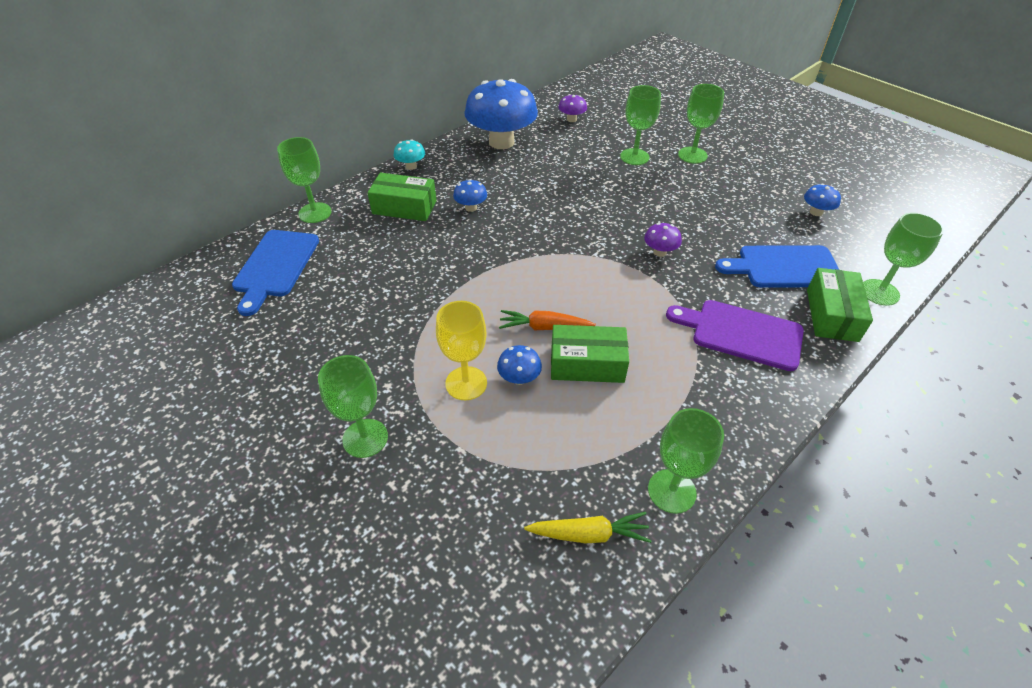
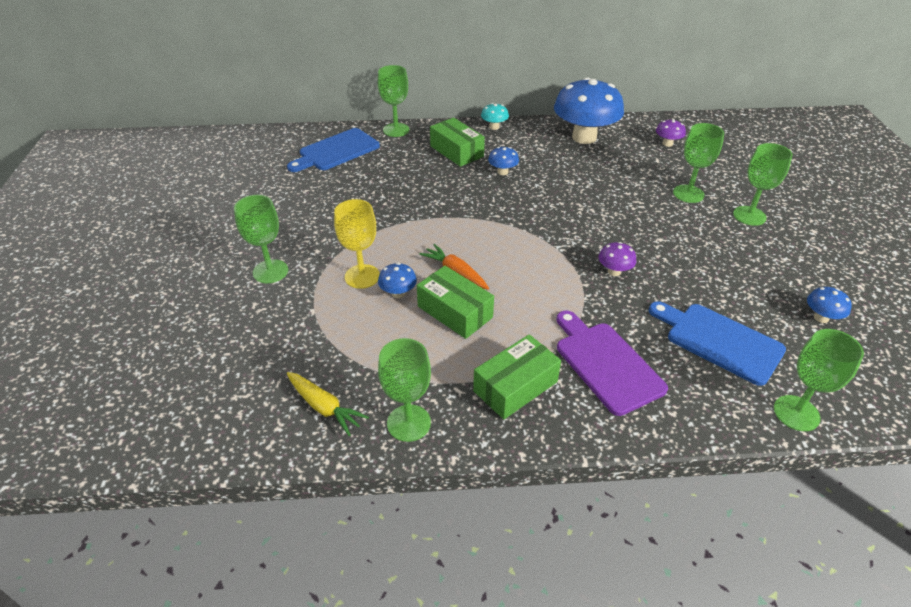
camera: 40 degrees right, 5 degrees down
green box [807,268,873,342] -> green box moved to [473,334,561,419]

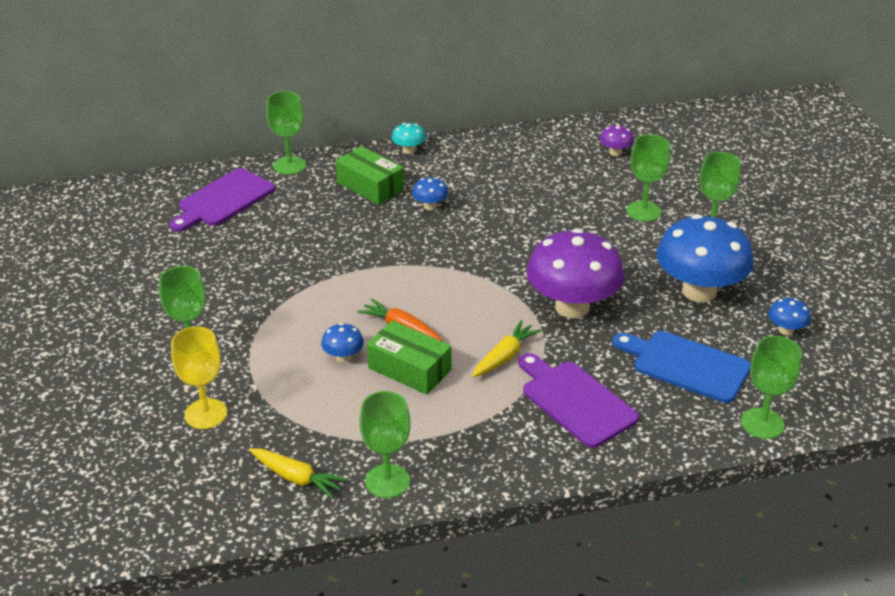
camera: 10 degrees left, 5 degrees down
blue cutting board [287,128,380,172] -> purple cutting board [170,168,275,232]
yellow goblet [334,199,380,289] -> yellow goblet moved to [171,326,227,429]
green box [473,334,561,419] -> none
blue mushroom [554,78,624,144] -> blue mushroom moved to [657,214,754,302]
purple mushroom [598,242,637,276] -> purple mushroom [526,228,624,318], size x2.38
none -> yellow carrot [472,320,541,377]

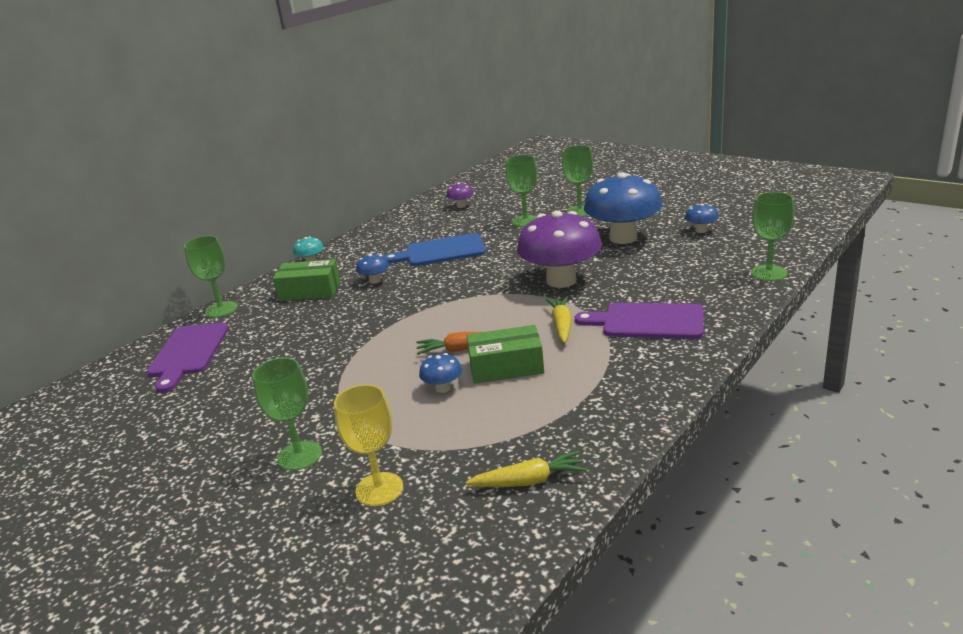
camera: 35 degrees left, 10 degrees down
green goblet [360,391,411,498] -> none
blue cutting board [612,331,751,403] -> blue cutting board moved to [384,233,486,266]

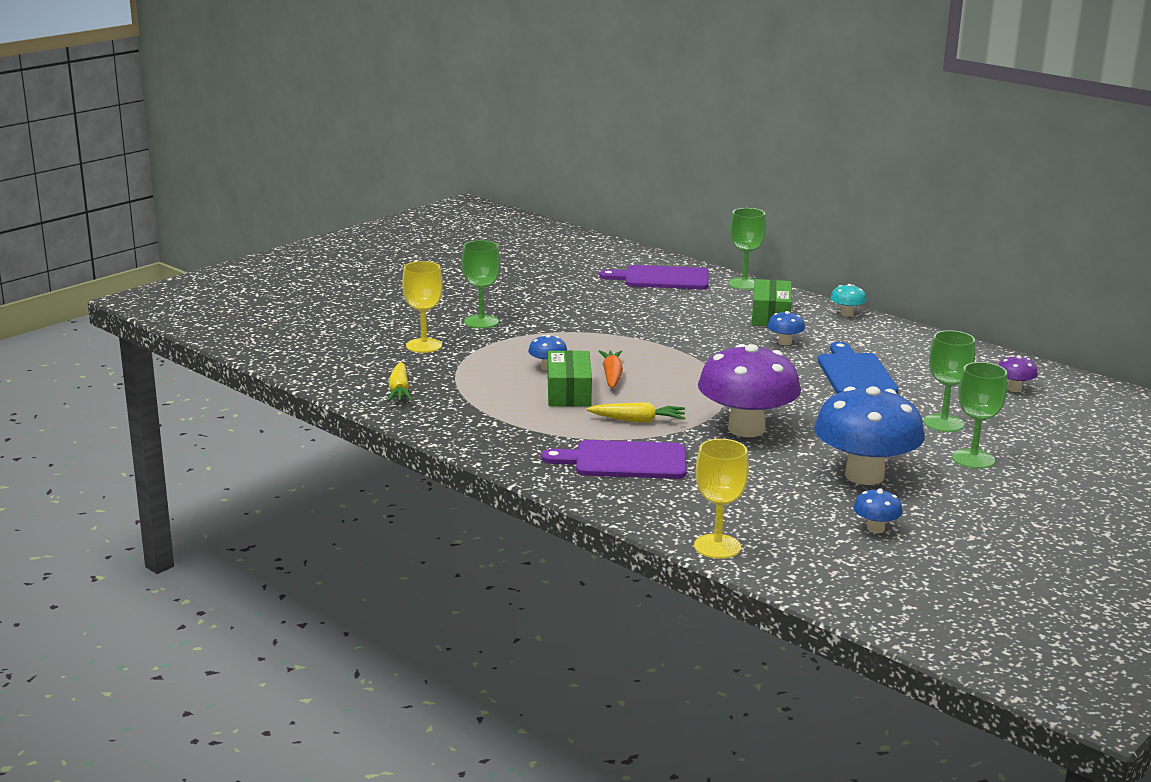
camera: 90 degrees right, 5 degrees down
purple cutting board [575,303,704,339] -> purple cutting board turned 105 degrees counterclockwise [541,440,686,479]
green goblet [751,192,795,281] -> yellow goblet [694,439,749,559]

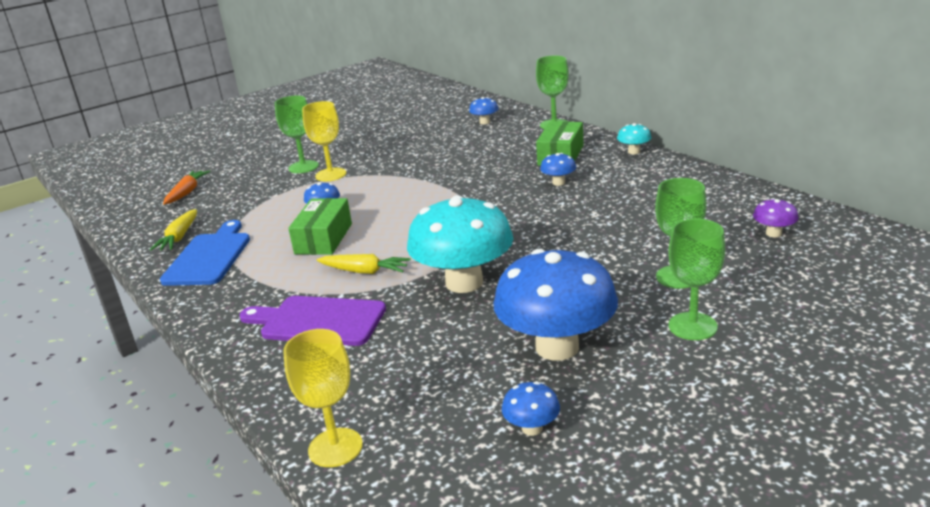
camera: 15 degrees right, 5 degrees up
yellow goblet [402,261,443,353] -> yellow goblet moved to [302,101,346,181]
purple cutting board [599,265,709,289] -> blue mushroom [469,97,499,124]
orange carrot [599,350,623,388] -> orange carrot moved to [163,170,210,204]
purple mushroom [698,344,801,437] -> turquoise mushroom [407,195,513,293]
blue cutting board [818,342,898,393] -> blue cutting board moved to [160,220,250,286]

